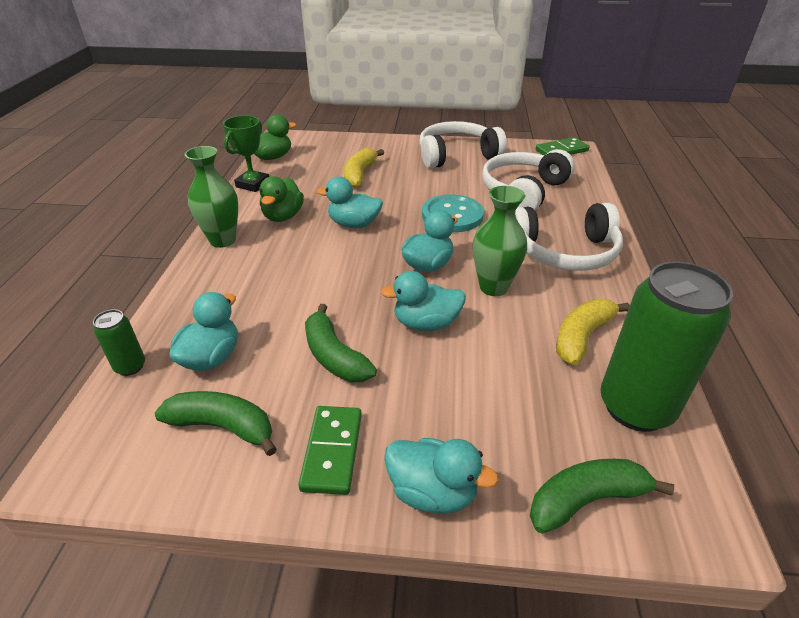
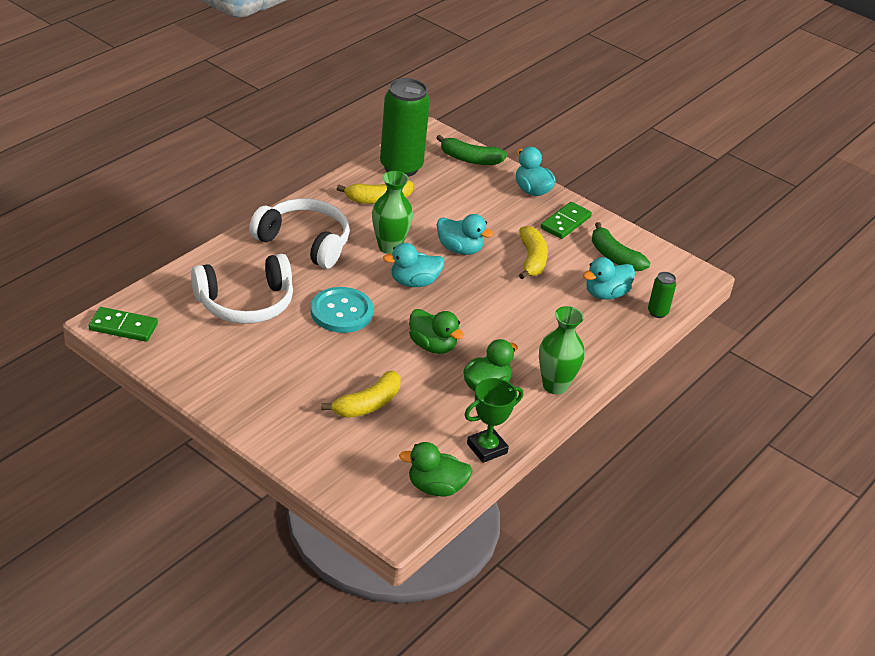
camera: 150 degrees left, 0 degrees up
green banana [305,304,377,382] -> yellow banana [519,226,548,279]
turquoise duck [316,177,383,228] -> green duck [409,309,464,354]
white headphones [419,121,507,169] -> none

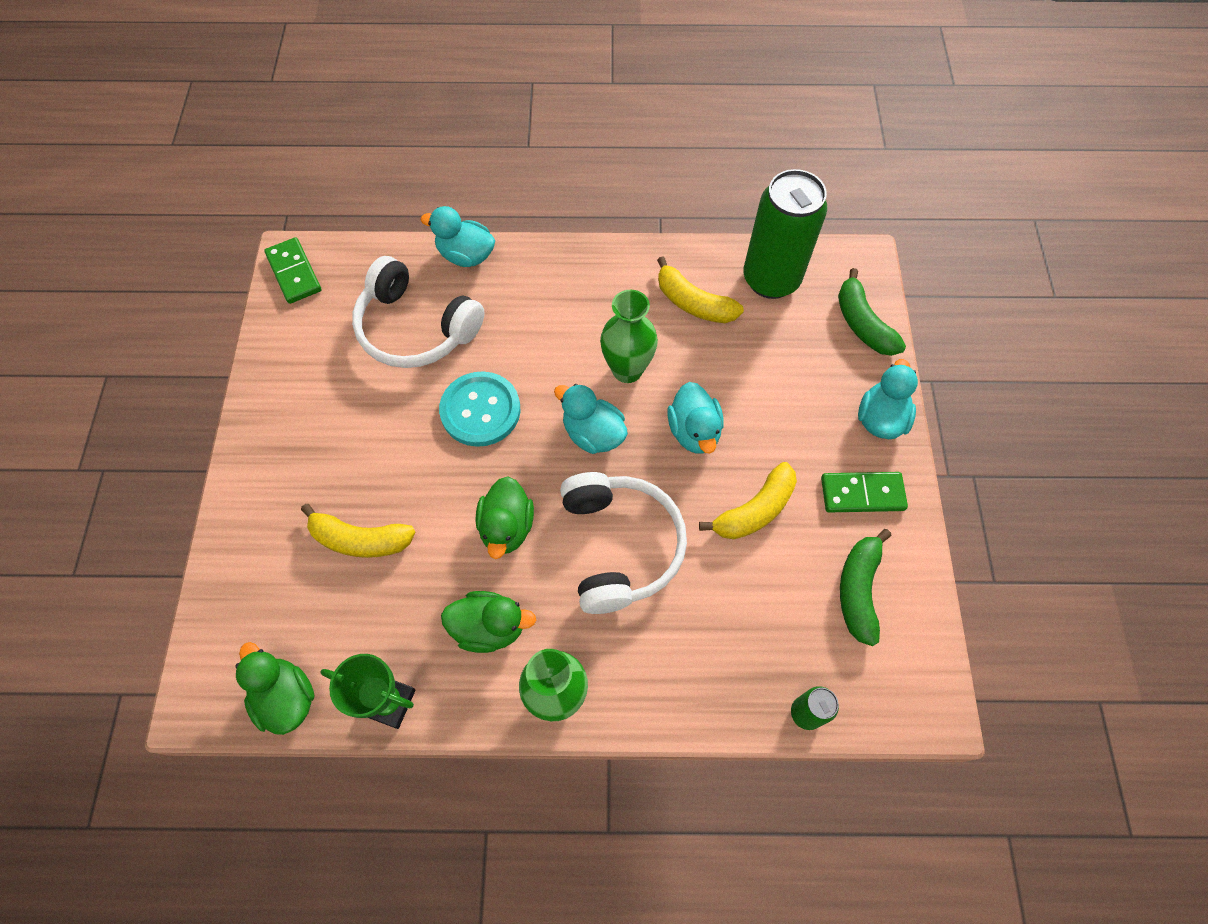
camera: 55 degrees right, 25 degrees up
white headphones [249,198,350,269] -> white headphones moved to [560,472,687,614]
turquoise duck [583,257,635,300] -> turquoise duck moved to [421,206,495,267]

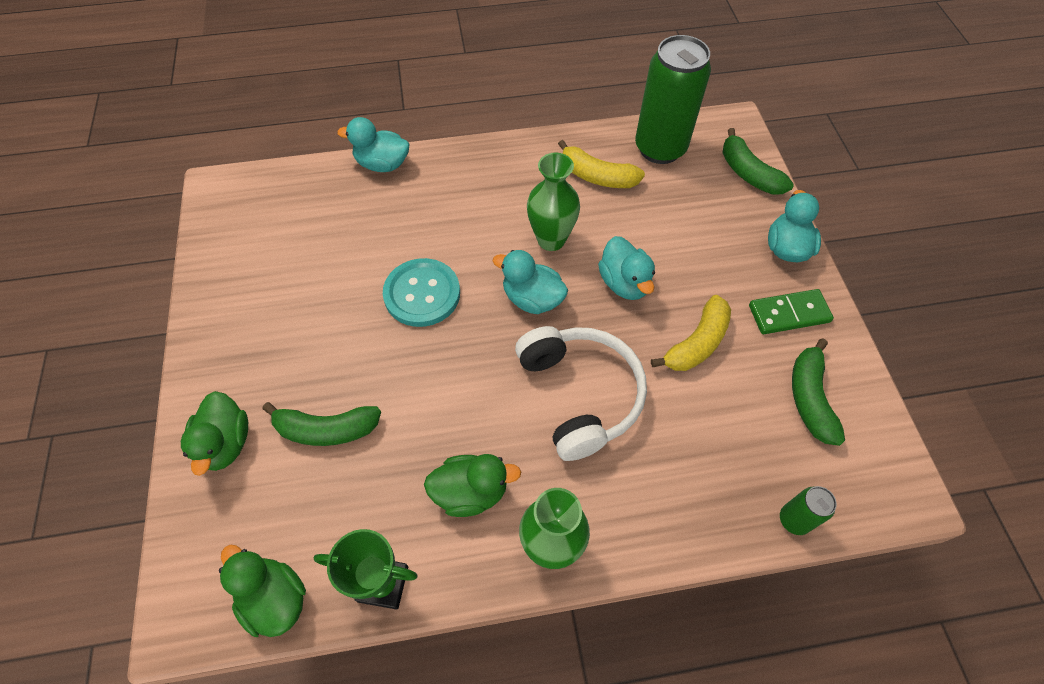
camera: 10 degrees left, 5 degrees down
green domino [264,237,321,304] -> none
yellow banana [301,504,415,558] -> green banana [262,402,381,446]
white headphones [352,256,485,368] -> none
green duck [476,476,534,559] -> green duck moved to [181,391,248,476]

